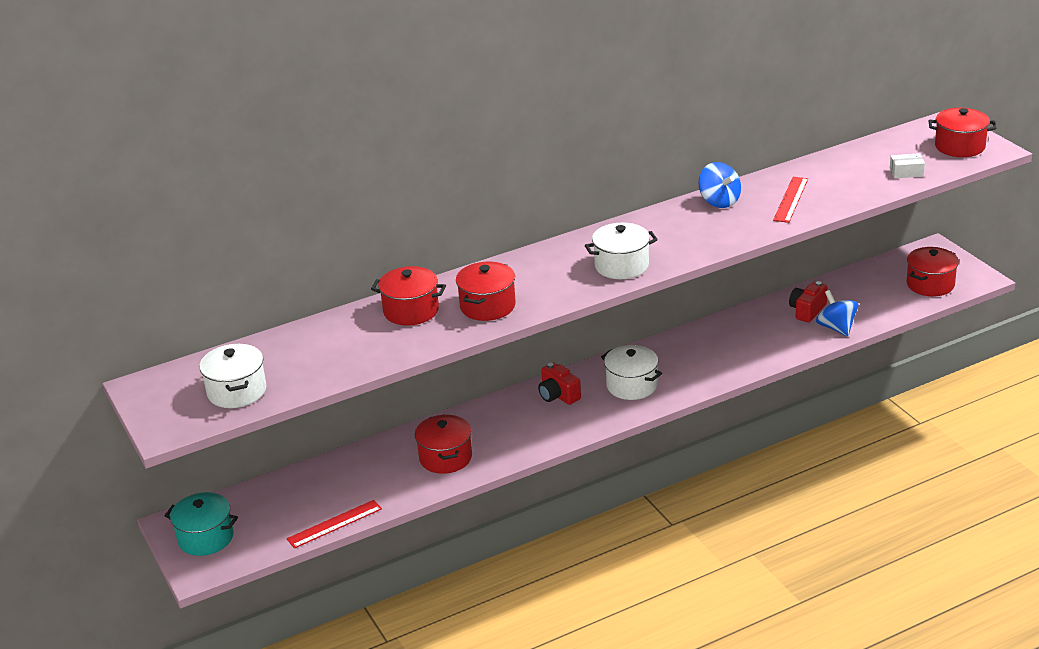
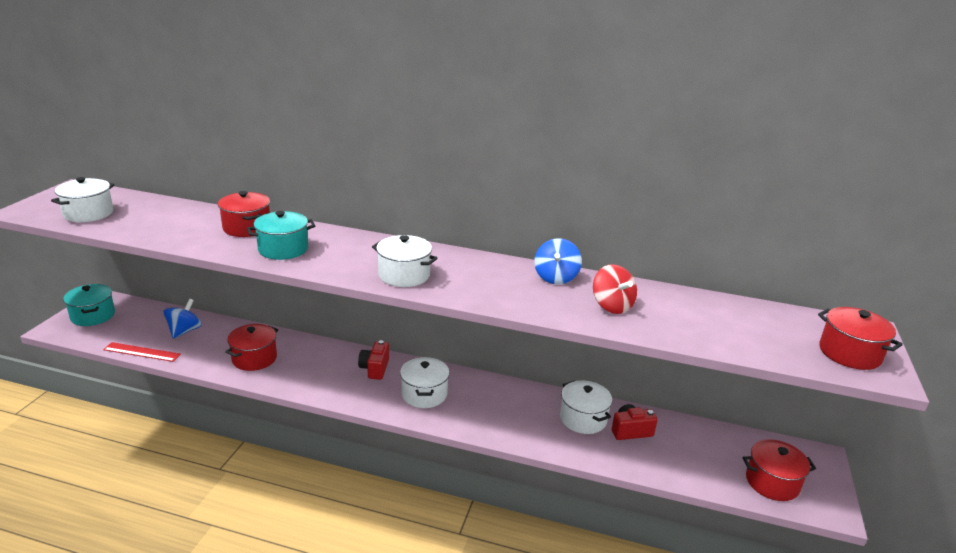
camera: 40 degrees right, 5 degrees down
red pot [456,262,516,321] -> turquoise pot [247,211,315,260]
red ruler [773,177,808,223] -> red spinning top [593,264,637,314]
blue spinning top [816,290,858,336] -> blue spinning top moved to [163,299,202,339]
white box [890,153,925,178] -> none
none -> white pot [560,380,612,434]

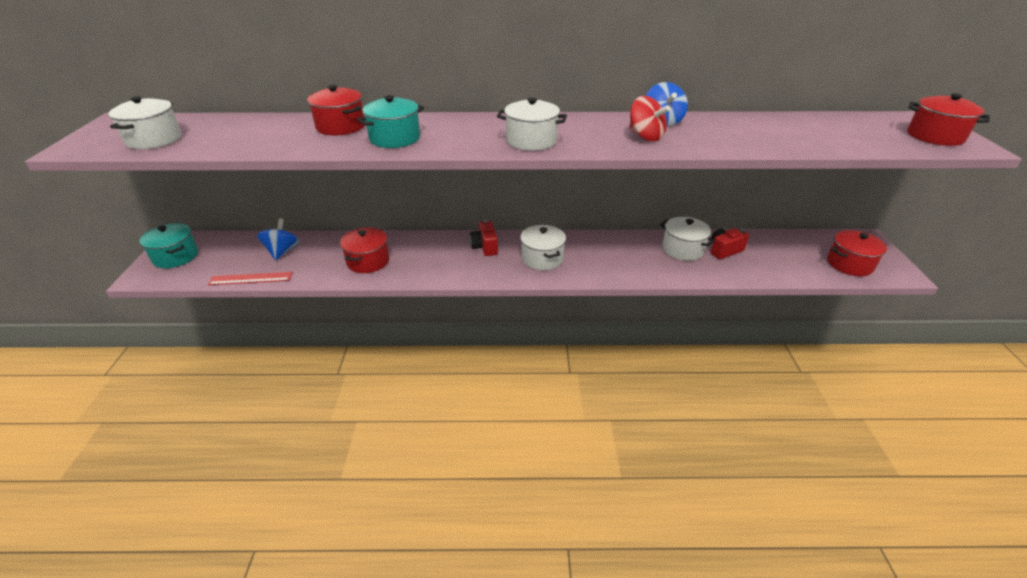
camera: 15 degrees left, 10 degrees up
red spinning top [593,264,637,314] -> red spinning top moved to [629,96,670,142]

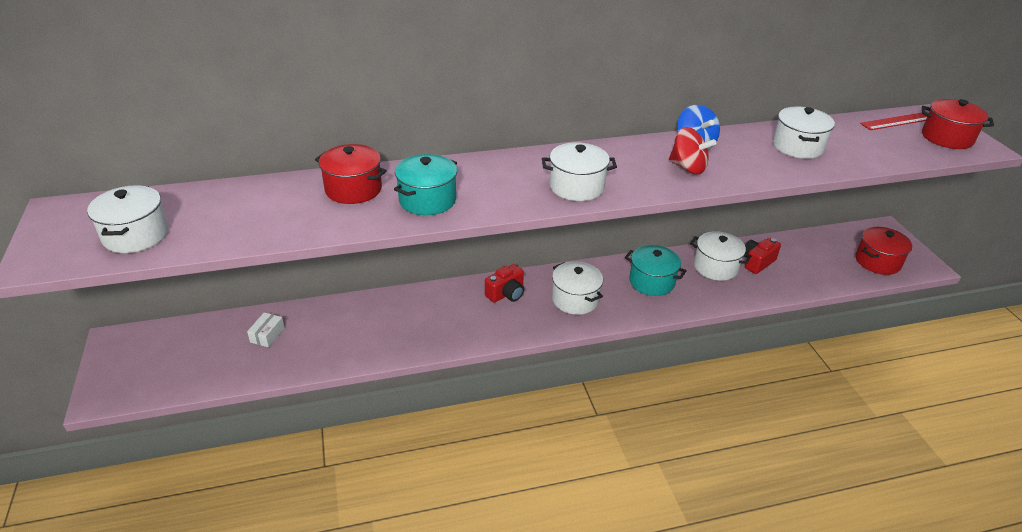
camera: 15 degrees left, 0 degrees up
turquoise pot [140,223,198,268] -> turquoise pot moved to [625,245,687,296]
red ruler [208,272,293,285] -> red ruler moved to [860,113,927,130]
blue spinning top [257,218,299,260] -> white box [247,312,285,347]
red pot [340,227,389,273] -> none
red camera [470,220,498,256] -> red camera turned 105 degrees counterclockwise [485,264,524,303]
none -> white pot [773,107,835,159]

